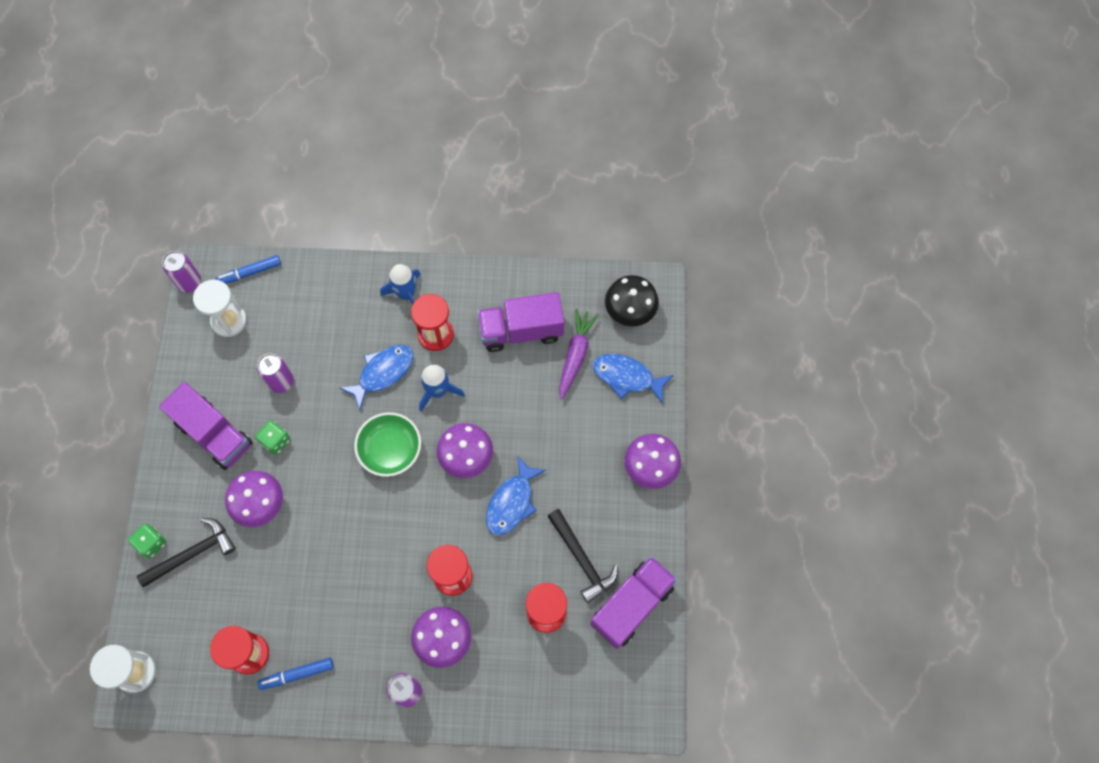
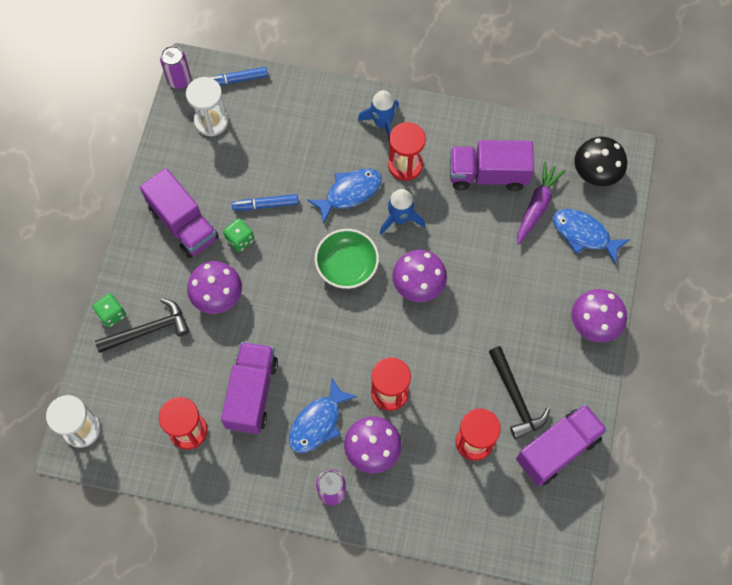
camera: 10 degrees right, 0 degrees up
purple can [257,353,294,393] -> none
blue marker [257,658,334,690] -> blue marker moved to [232,194,298,211]
blue fish [486,455,546,536] -> blue fish moved to [289,377,358,453]
none -> purple truck [221,342,278,434]

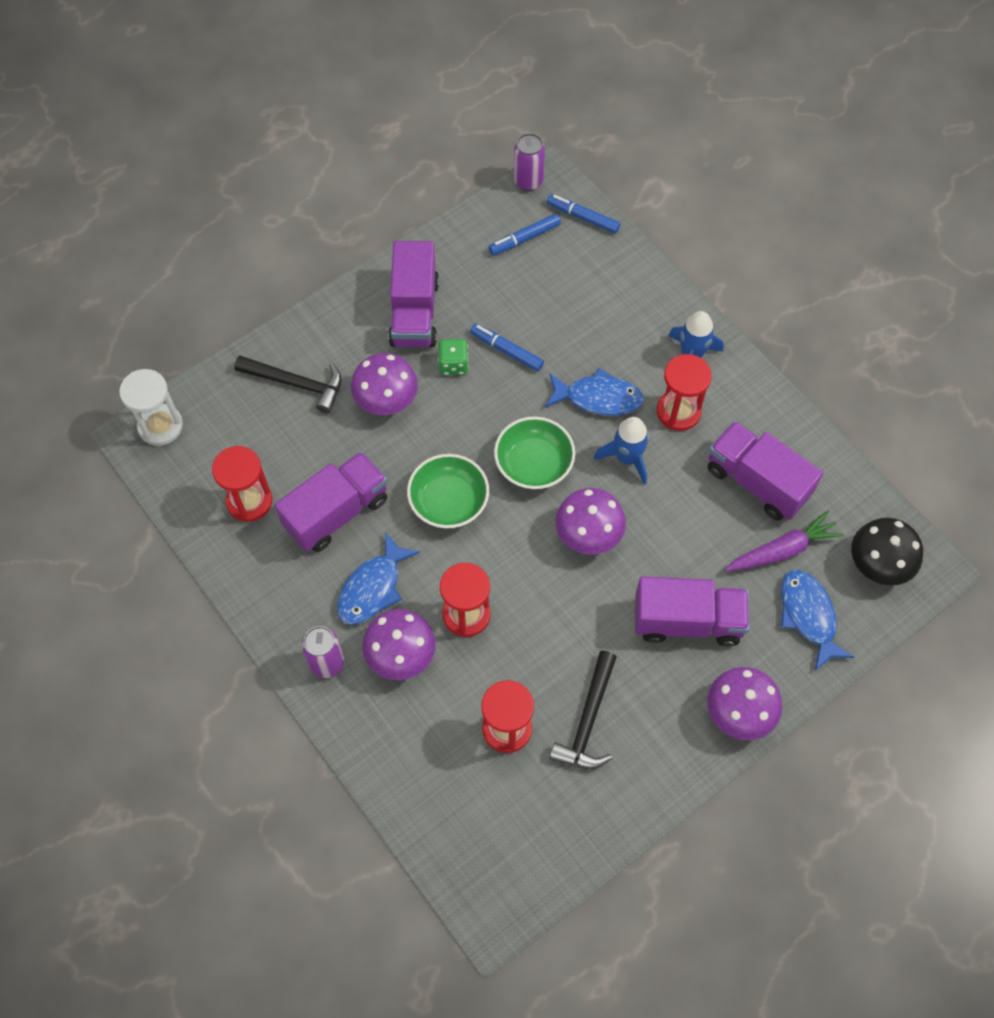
camera: 40 degrees right, 5 degrees down
green dice [92,294,126,327] -> none
white hourglass [186,77,228,136] -> blue marker [489,214,561,255]
blue fish [289,377,358,453] -> blue fish turned 45 degrees counterclockwise [337,533,420,625]
purple truck [516,404,607,486] -> purple truck moved to [635,576,750,647]
none -> green bowl [407,454,489,528]

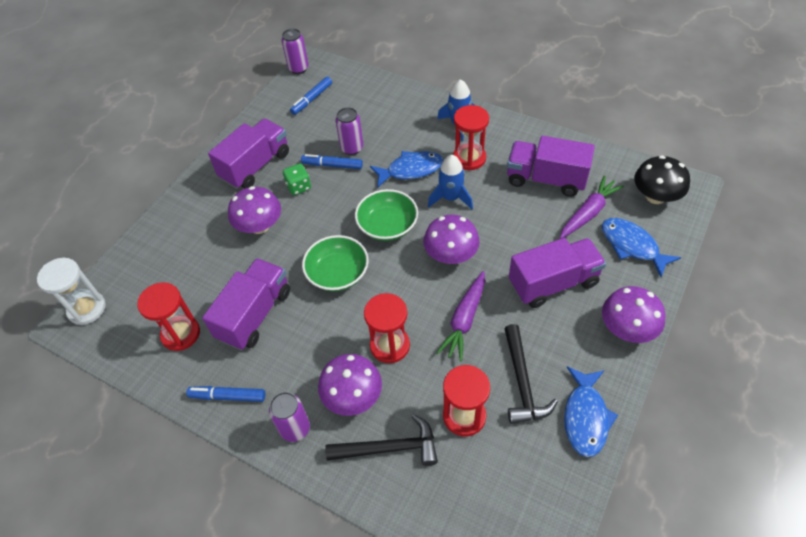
camera: 20 degrees left, 10 degrees down
black hammer [234,355,342,413] -> black hammer moved to [325,414,438,466]
blue fish [337,533,420,625] -> blue fish moved to [564,366,618,457]
purple truck [388,241,439,347] -> purple truck turned 120 degrees counterclockwise [208,119,289,189]
blue marker [547,194,621,234] -> blue marker moved to [186,386,265,402]
none -> purple can [336,107,363,155]
none -> purple carrot [437,271,485,361]

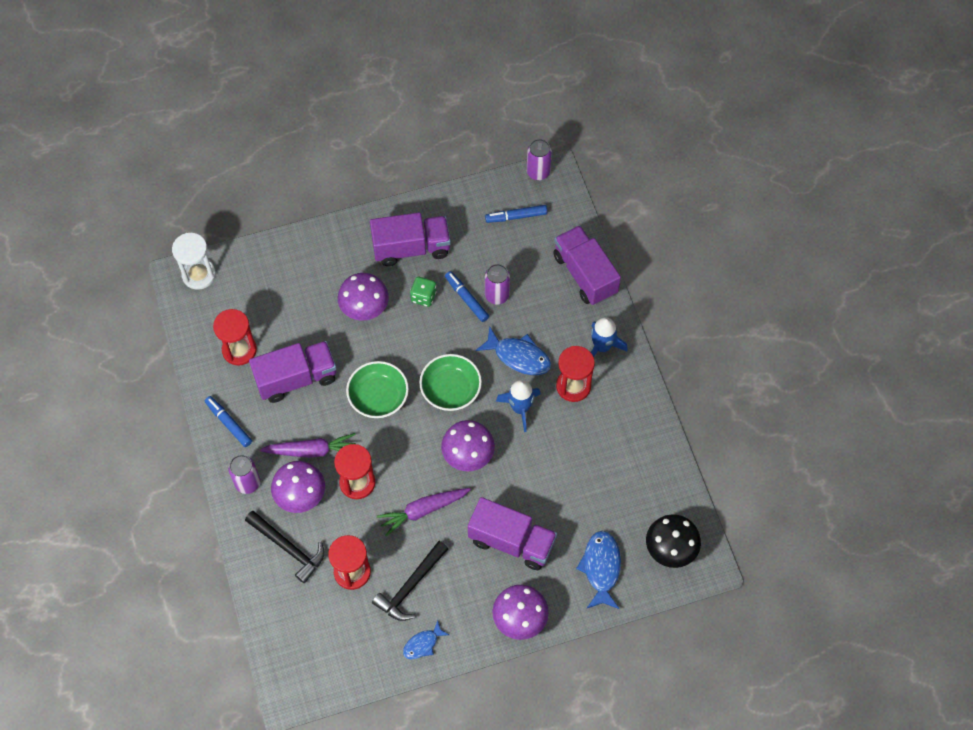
camera: 40 degrees right, 10 degrees up
purple truck [507,136,595,197] -> purple truck moved to [553,225,621,305]
purple carrot [560,175,624,239] -> purple carrot moved to [260,433,356,458]
blue fish [564,366,618,457] -> blue fish [403,620,449,660], size x0.60

